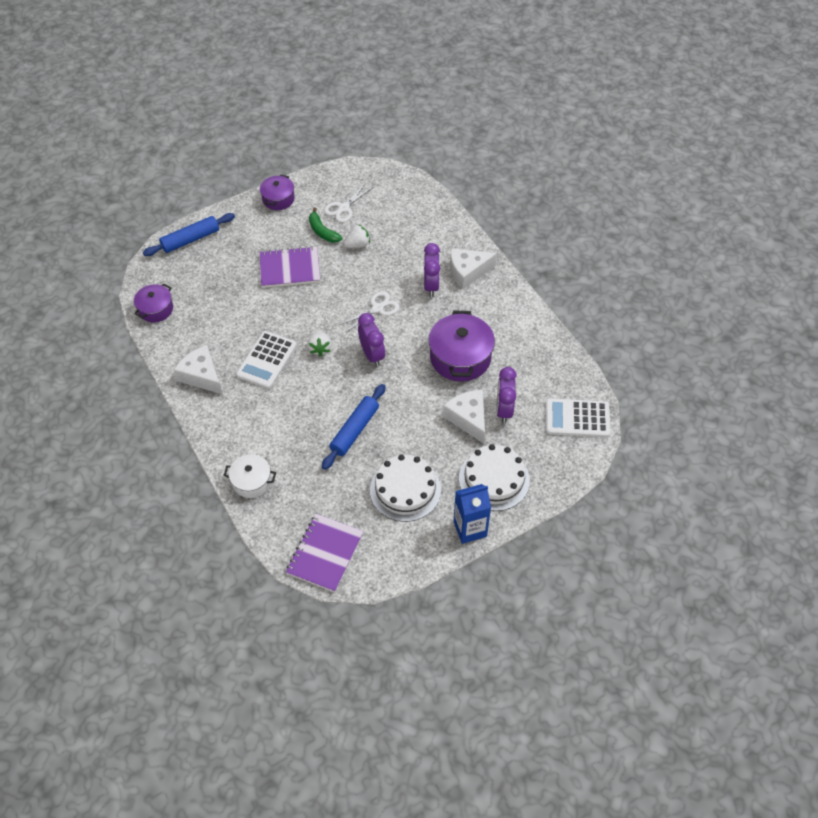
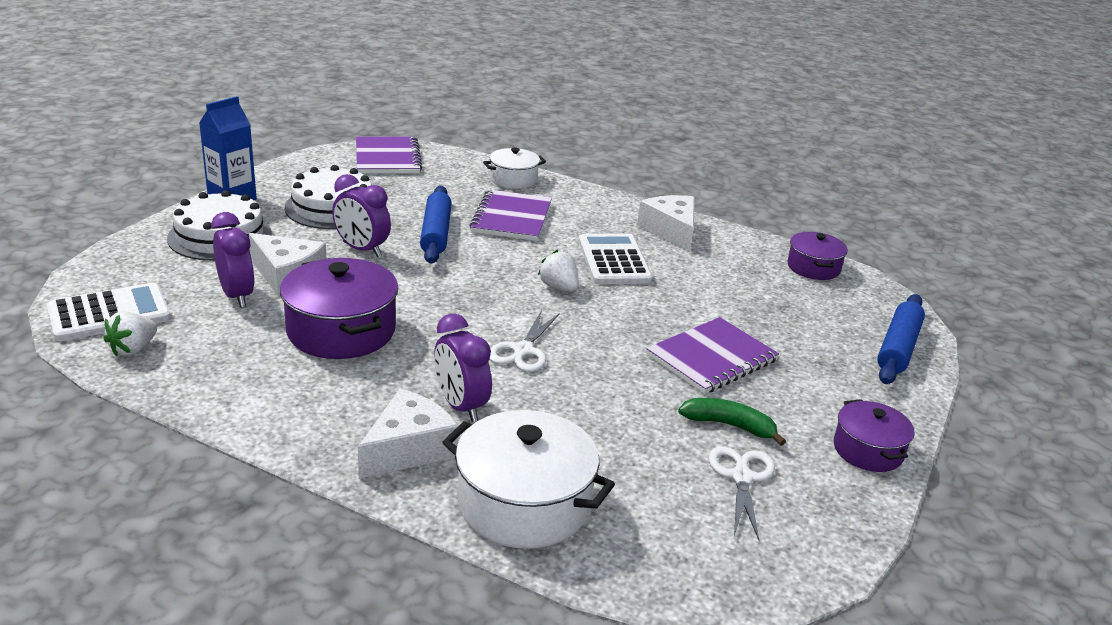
camera: 145 degrees right, 25 degrees down
white cheese [174,345,222,394] -> white cheese turned 120 degrees counterclockwise [637,195,695,252]
white strawberry [344,224,370,248] -> white strawberry moved to [103,311,157,356]
purple clock [358,313,385,367] -> purple clock moved to [332,174,391,257]
none -> white pot [442,410,615,549]
none -> purple notebook [469,190,552,241]

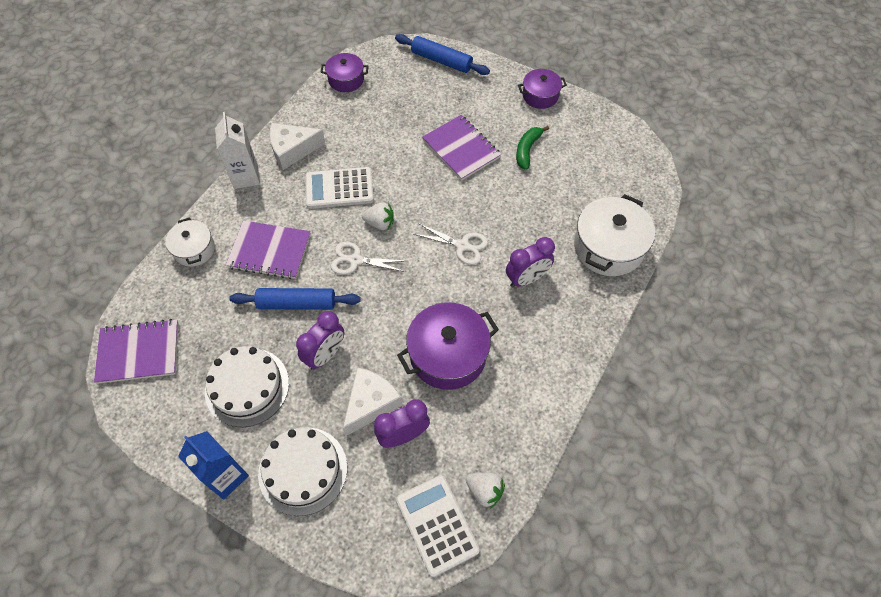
camera: 85 degrees left, 30 degrees up
white cheese [358,389,459,479] -> none
white strawberry [538,250,579,292] -> white strawberry turned 135 degrees counterclockwise [362,202,394,230]
white scissors [709,446,775,541] -> white scissors moved to [331,242,406,275]
none -> white carton [215,112,260,189]

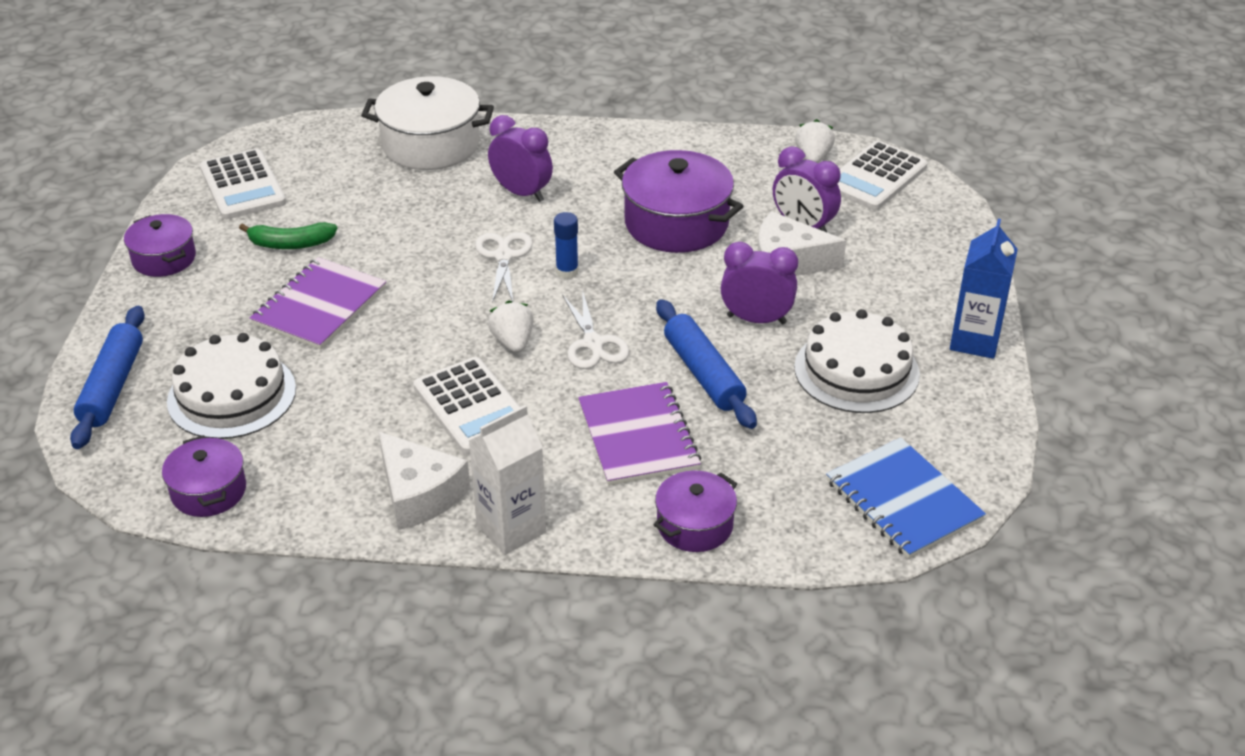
camera: 115 degrees left, 20 degrees down
purple notebook [94,319,178,384] -> blue notebook [826,438,986,559]
white pot [165,217,215,267] -> purple pot [654,470,737,552]
white cake [258,427,347,516] -> white cake moved to [167,333,296,439]
none -> white calculator [200,149,286,219]
none -> blue glue stick [554,212,579,279]

